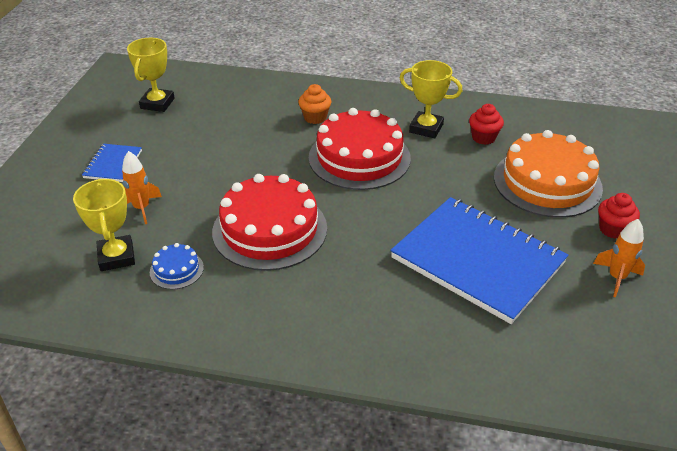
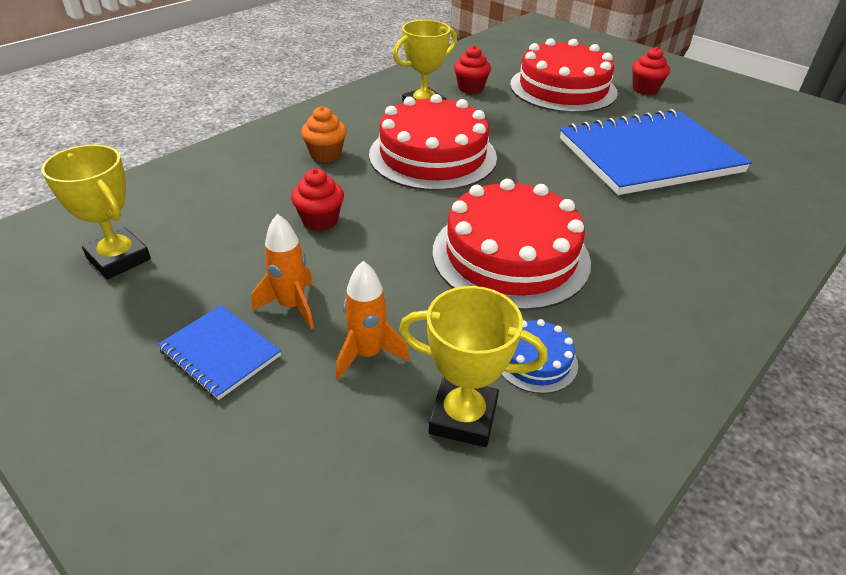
camera: 60 degrees left, 0 degrees up
orange cake [494,130,603,218] -> red cake [510,38,618,113]
orange rocket [593,219,645,297] -> orange rocket moved to [252,214,314,329]
none -> red cupcake [291,168,344,231]

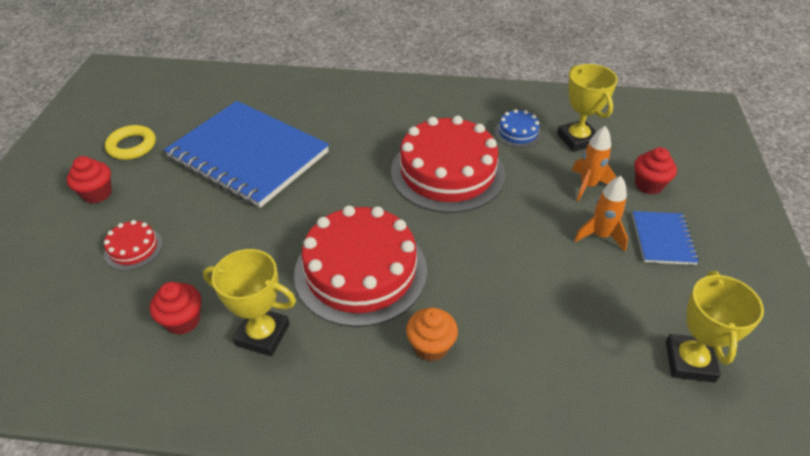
camera: 125 degrees left, 5 degrees up
red cupcake [291,168,344,231] -> red cupcake moved to [634,147,677,194]
red cake [510,38,618,113] -> red cake [104,220,163,270], size x0.44
none -> yellow ring [105,125,156,160]

